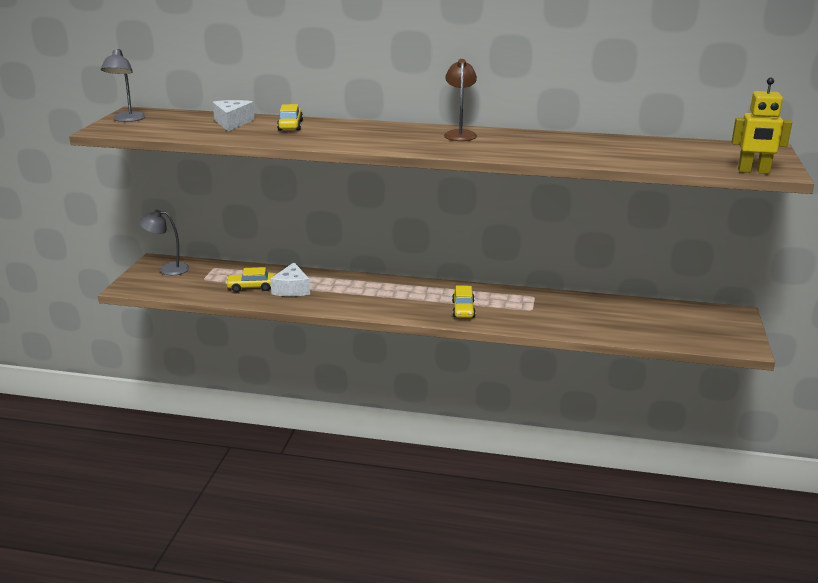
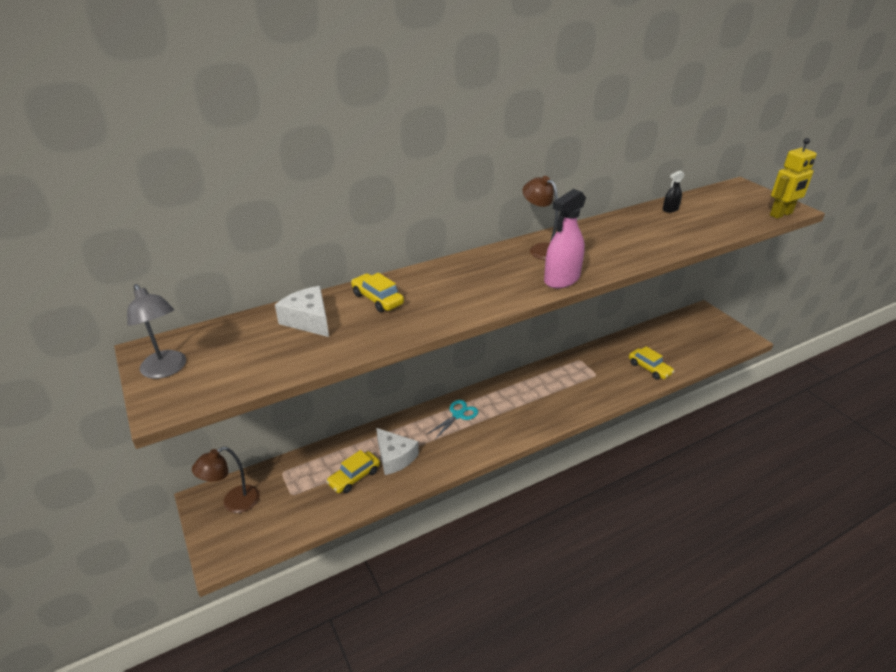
camera: 40 degrees left, 10 degrees up
grey lamp [139,210,189,276] -> brown lamp [192,447,260,513]
yellow car [452,285,476,318] -> yellow car moved to [629,346,675,380]
none -> turquoise scissors [427,400,478,440]
none -> pink spray bottle [544,189,586,288]
none -> black spray bottle [663,170,685,213]

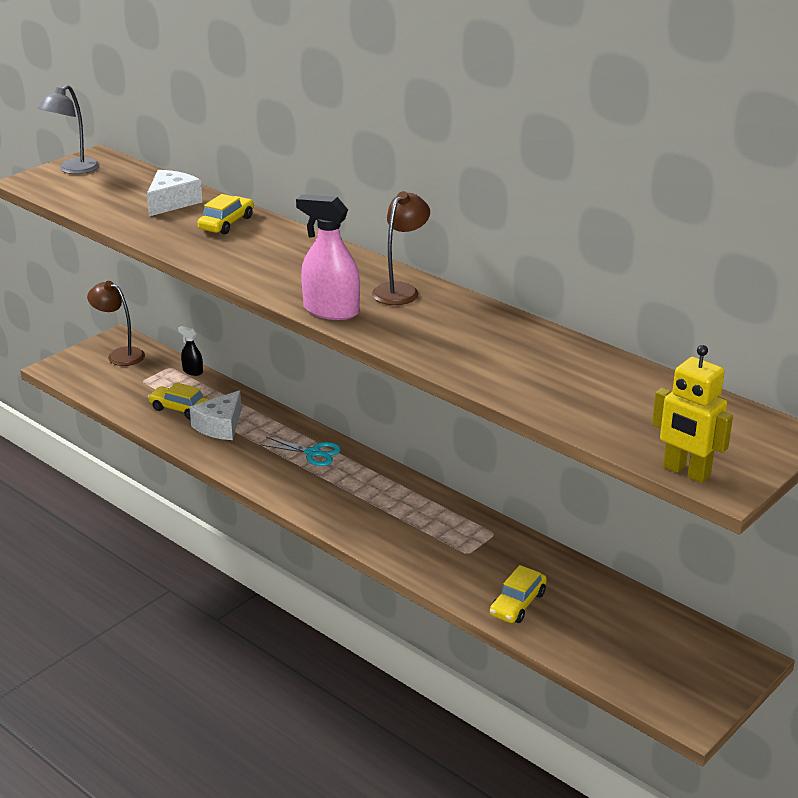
camera: 70 degrees right, 5 degrees down
black spray bottle [663,170,685,213] -> black spray bottle moved to [178,326,203,376]

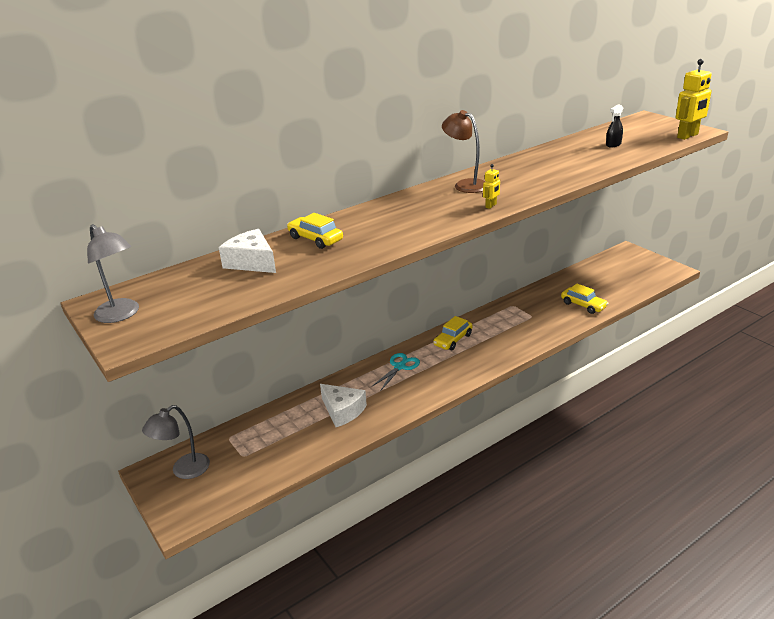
camera: 75 degrees left, 0 degrees up
brown lamp [87,281,145,366] -> grey lamp [142,405,210,479]
yellow car [148,382,210,420] -> yellow car moved to [433,316,473,350]
black spray bottle [178,326,203,376] -> black spray bottle moved to [606,104,623,147]
pink spray bottle [296,194,360,320] -> yellow robot [483,164,500,209]

